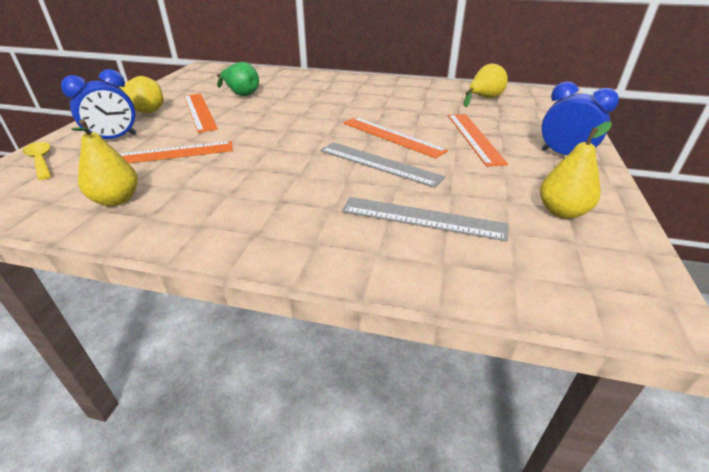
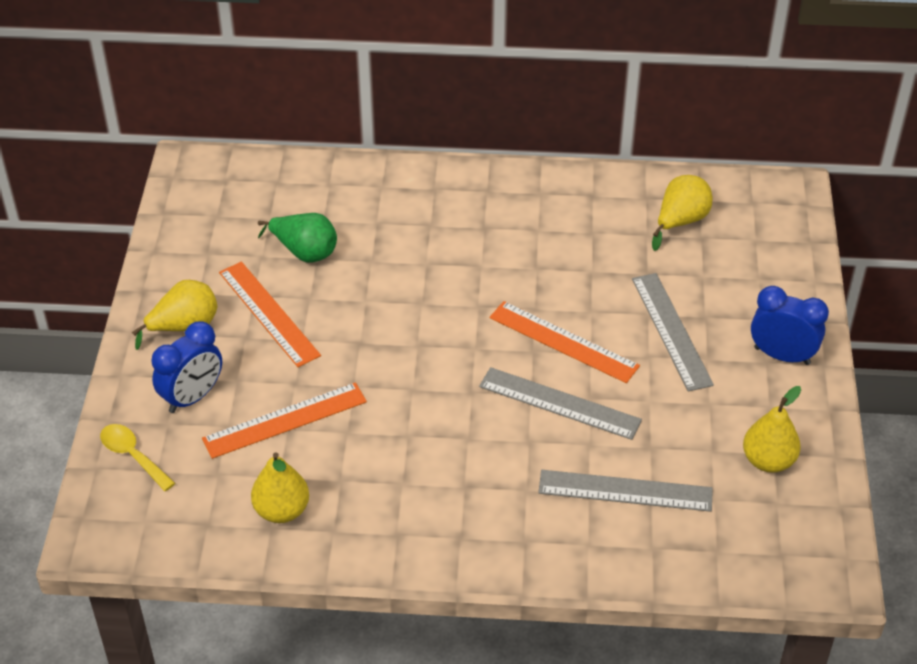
camera: 10 degrees left, 10 degrees up
orange ruler [448,114,508,166] -> grey ruler [632,273,714,391]

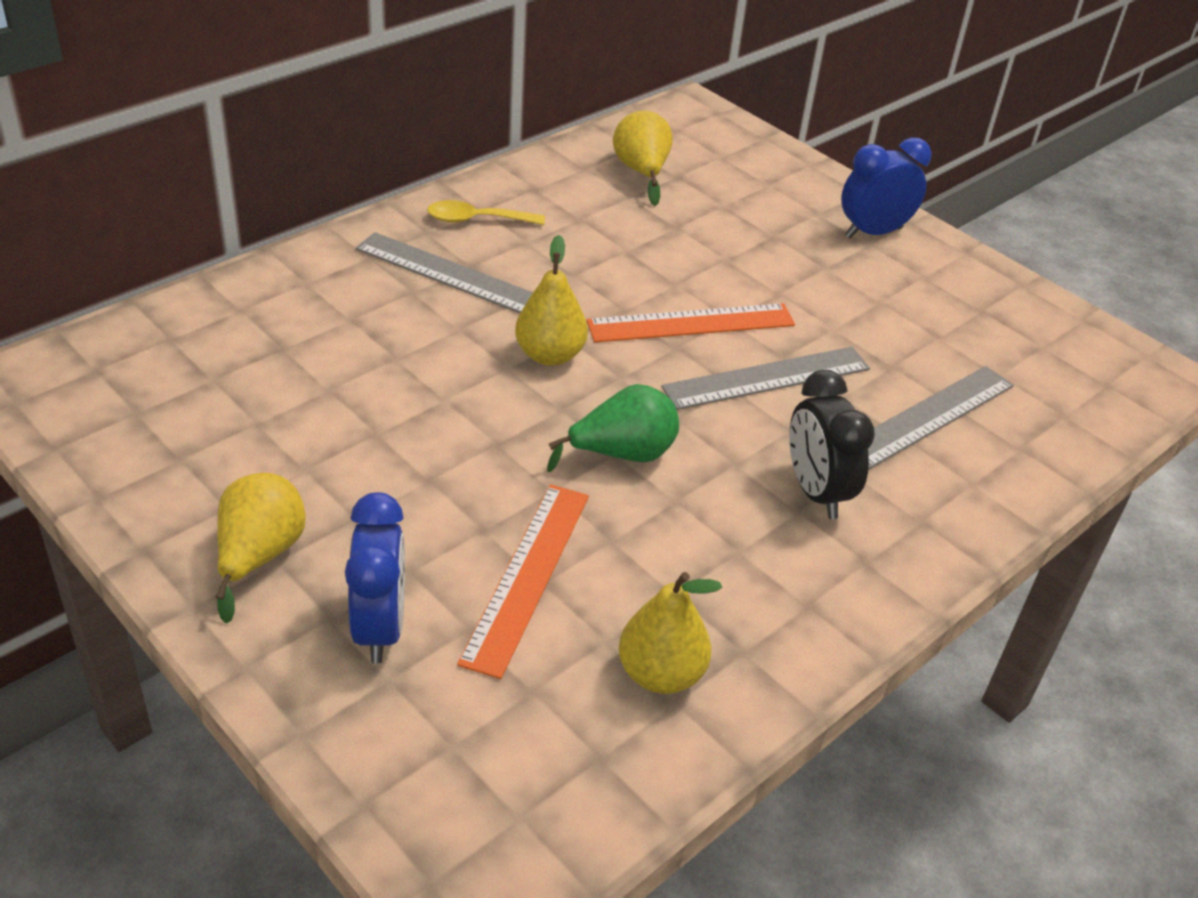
camera: 50 degrees left, 5 degrees down
yellow spoon [100,424,175,491] -> yellow spoon moved to [427,200,545,225]
orange ruler [219,262,321,367] -> none
green pear [258,213,337,263] -> green pear moved to [547,384,679,472]
grey ruler [632,273,714,391] -> grey ruler moved to [355,232,533,313]
yellow pear [743,386,801,473] -> yellow pear moved to [515,235,588,366]
none -> black clock [789,370,875,519]

